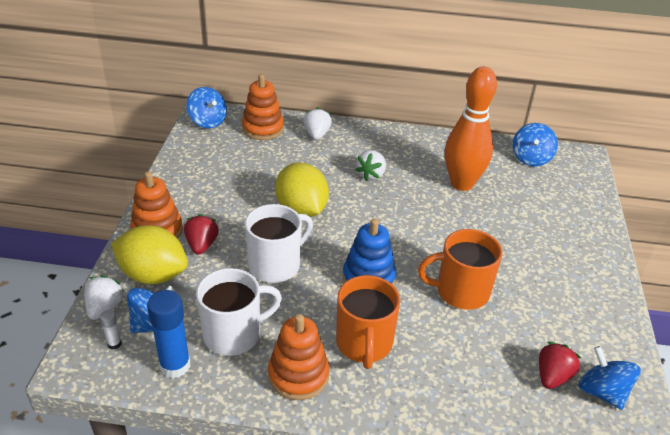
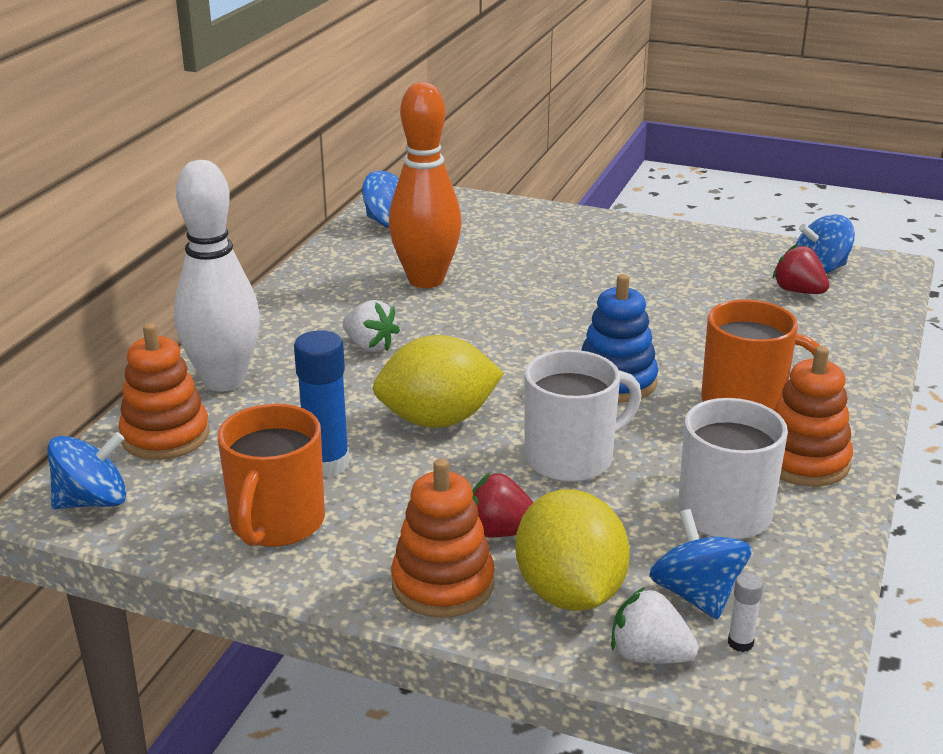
camera: 75 degrees left, 10 degrees down
yellow lemon [111,225,188,284] -> yellow lemon turned 45 degrees counterclockwise [516,489,630,611]
blue glue stick [147,290,190,378] -> blue glue stick moved to [294,330,349,477]
white mug [245,204,313,283] -> white mug turned 90 degrees clockwise [525,350,641,482]
white strawberry [304,107,332,140] -> white bowling pin [174,160,260,392]
orange mug [418,229,503,310] -> orange mug moved to [218,404,325,547]

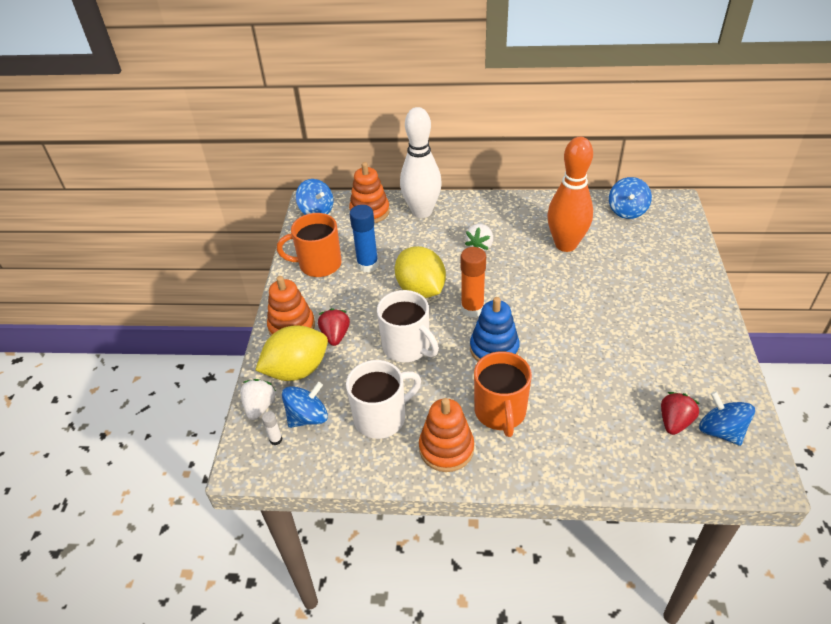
camera: 75 degrees right, 15 degrees up
none -> orange glue stick [461,247,486,317]

